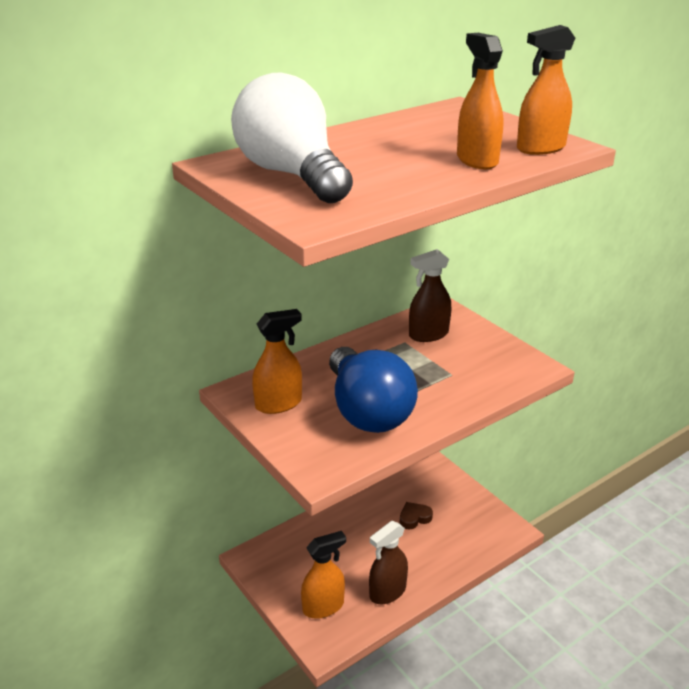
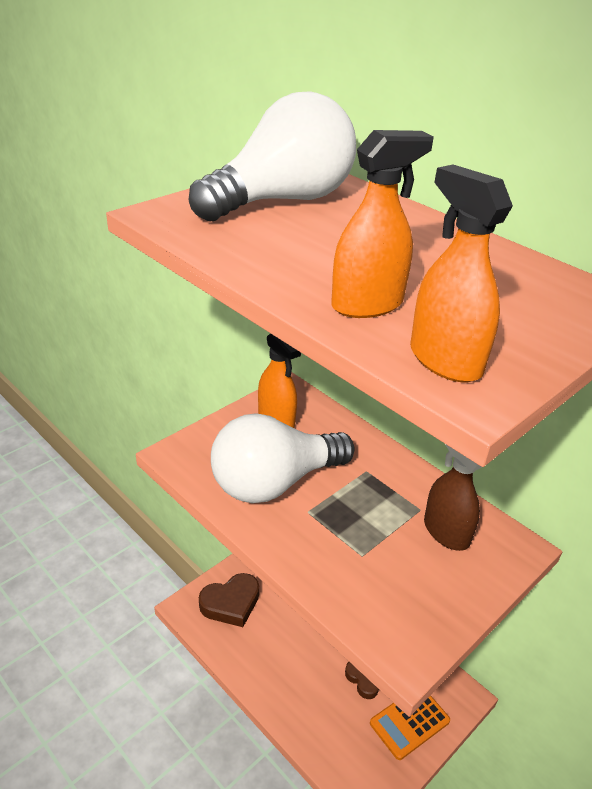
camera: 80 degrees right, 5 degrees up
orange spray bottle [301,531,346,619] -> brown heart [199,573,259,627]
blue light bulb [329,347,418,433] -> white light bulb [211,413,354,503]
brown spray bottle [369,521,408,604] -> none
none -> orange calculator [370,695,450,760]

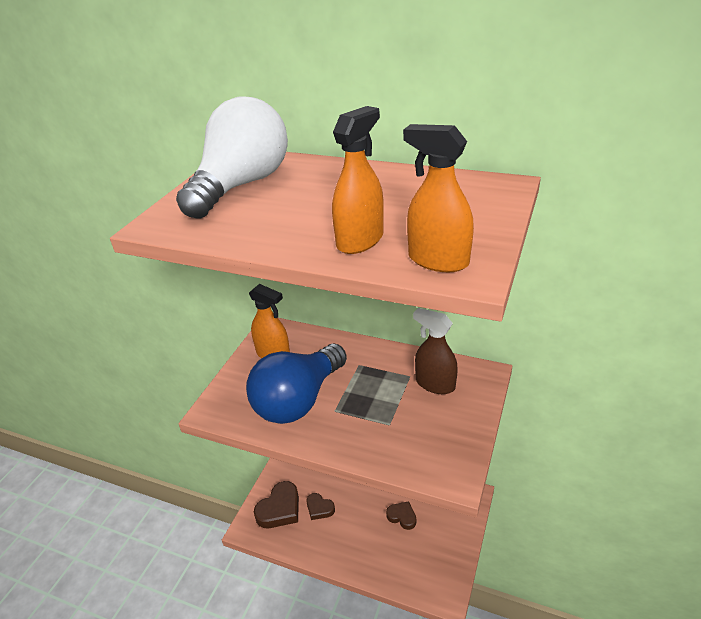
camera: 20 degrees left, 0 degrees up
white light bulb [211,413,354,503] -> blue light bulb [246,344,347,424]
orange calculator [370,695,450,760] -> none
none -> brown heart [306,493,335,520]

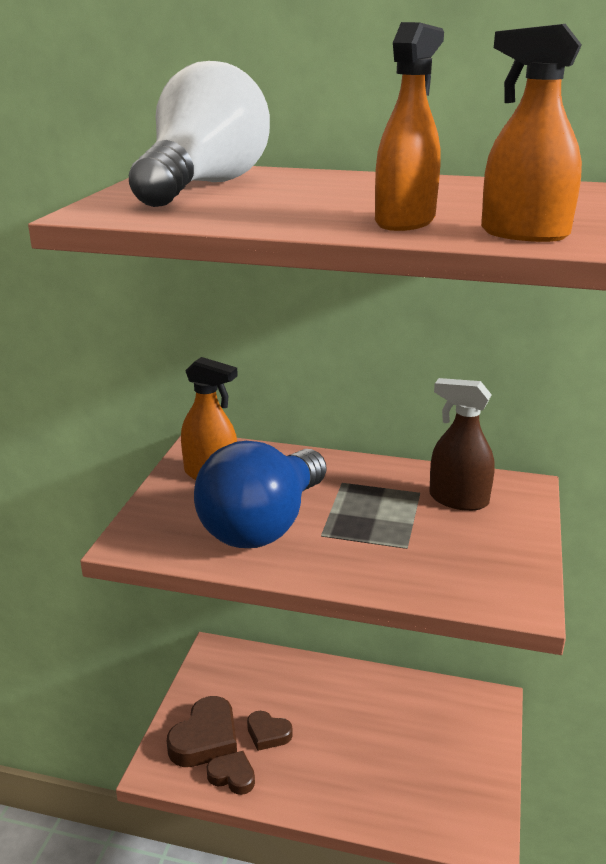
camera: 10 degrees left, 10 degrees down
brown heart [386,501,416,530] -> brown heart moved to [207,751,255,795]

